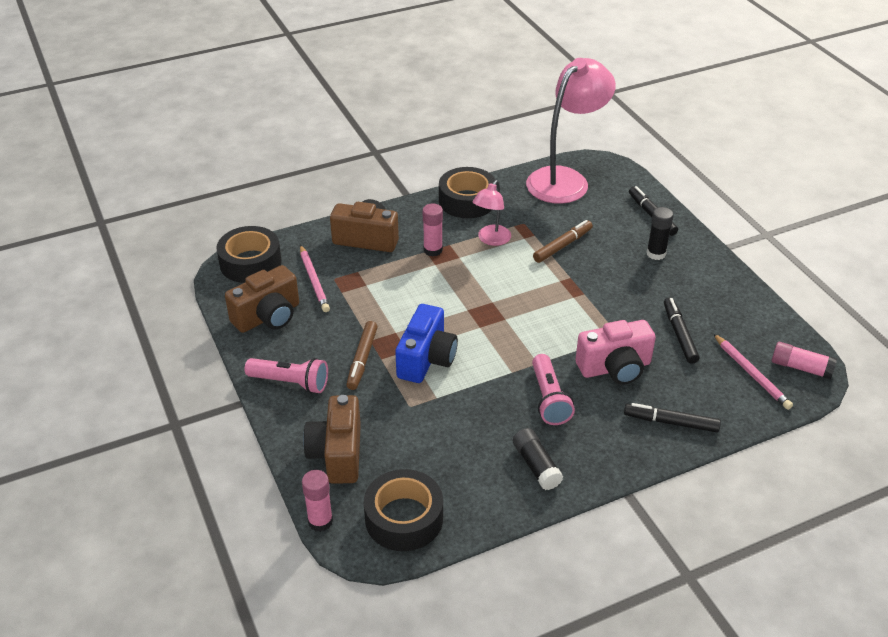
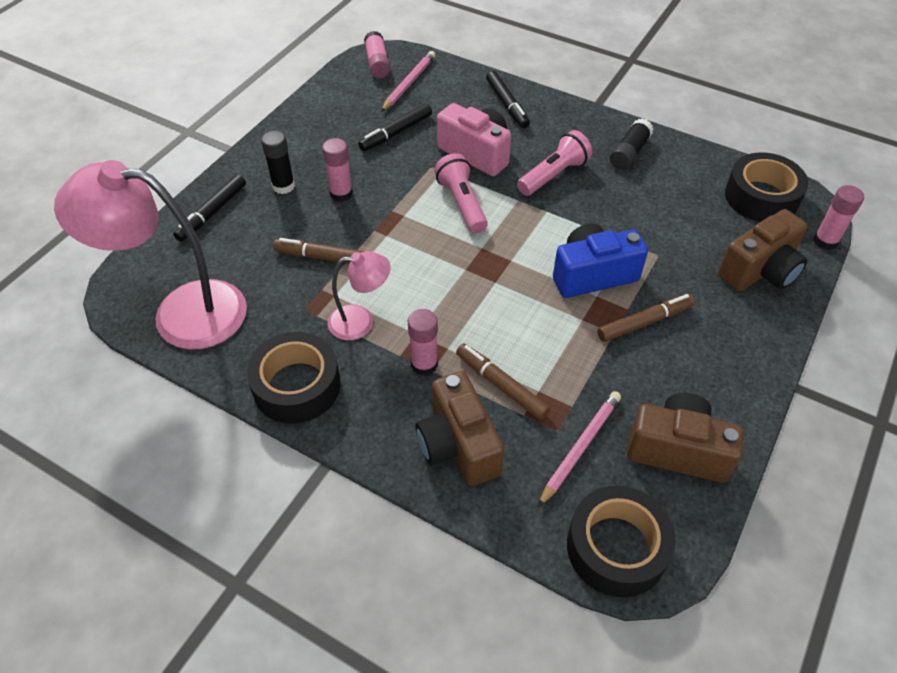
camera: 125 degrees left, 10 degrees up
pink flashlight [244,358,328,393] -> pink flashlight moved to [434,153,488,234]
none -> pink glue stick [322,138,353,202]
none -> brown marker [456,343,550,420]

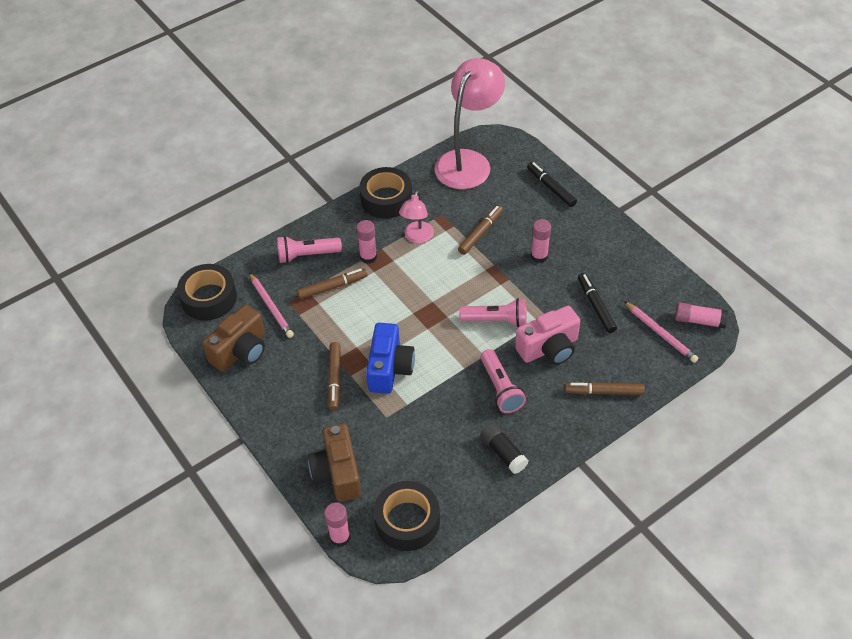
camera: 115 degrees right, 0 degrees up
black glue stick [261,131,295,194] -> none
brown camera [415,371,504,486] -> pink flashlight [277,236,342,263]
black marker [486,71,530,128] -> brown marker [565,382,645,395]

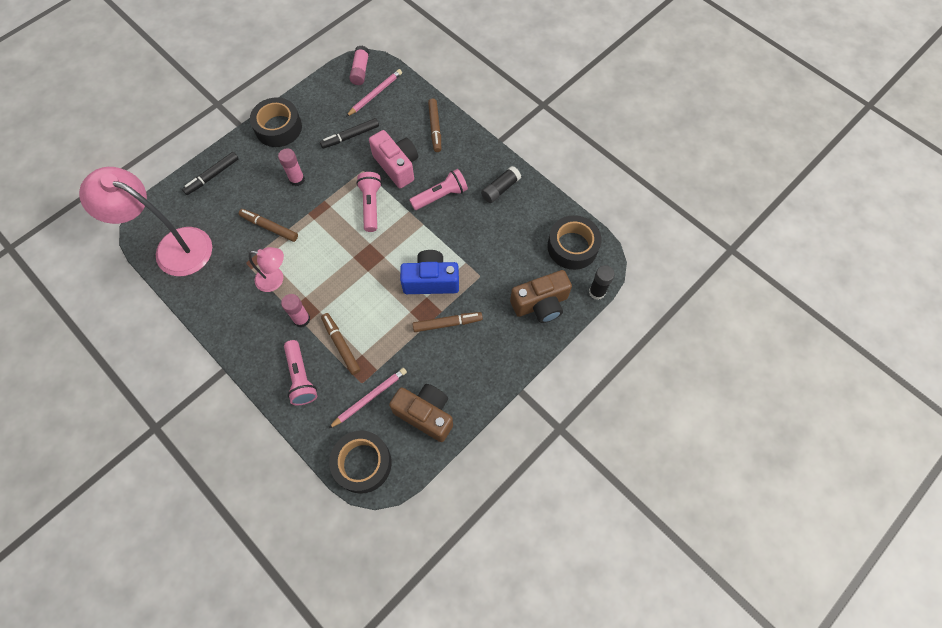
camera: 100 degrees left, 15 degrees up
pink glue stick [324,502,350,547] -> black glue stick [589,265,615,300]
black tape [359,167,412,219] -> black tape moved to [250,97,302,147]

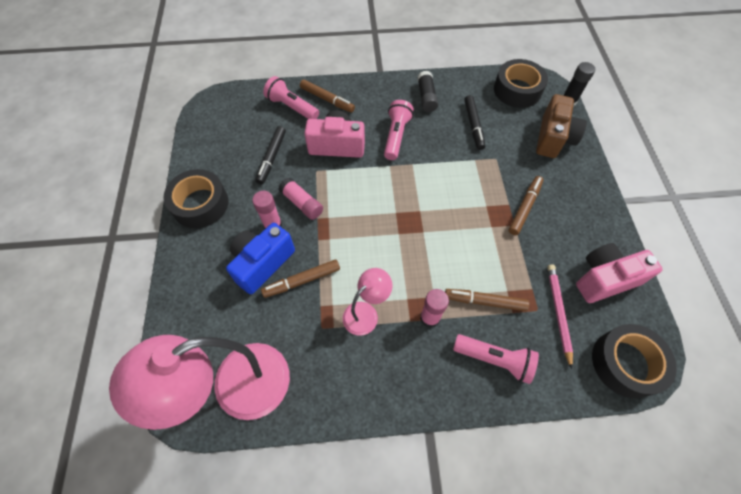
camera: 50 degrees left, 5 degrees down
black marker [182,152,239,195] -> black marker moved to [464,95,485,150]
pink pencil [346,69,402,117] -> none
pink glue stick [349,45,369,85] -> pink glue stick moved to [279,178,323,220]
pink flashlight [356,172,382,232] -> pink flashlight moved to [263,76,319,119]
brown camera [389,384,453,442] -> pink camera [576,243,663,303]
blue camera [400,250,459,294] -> blue camera moved to [226,223,295,294]

